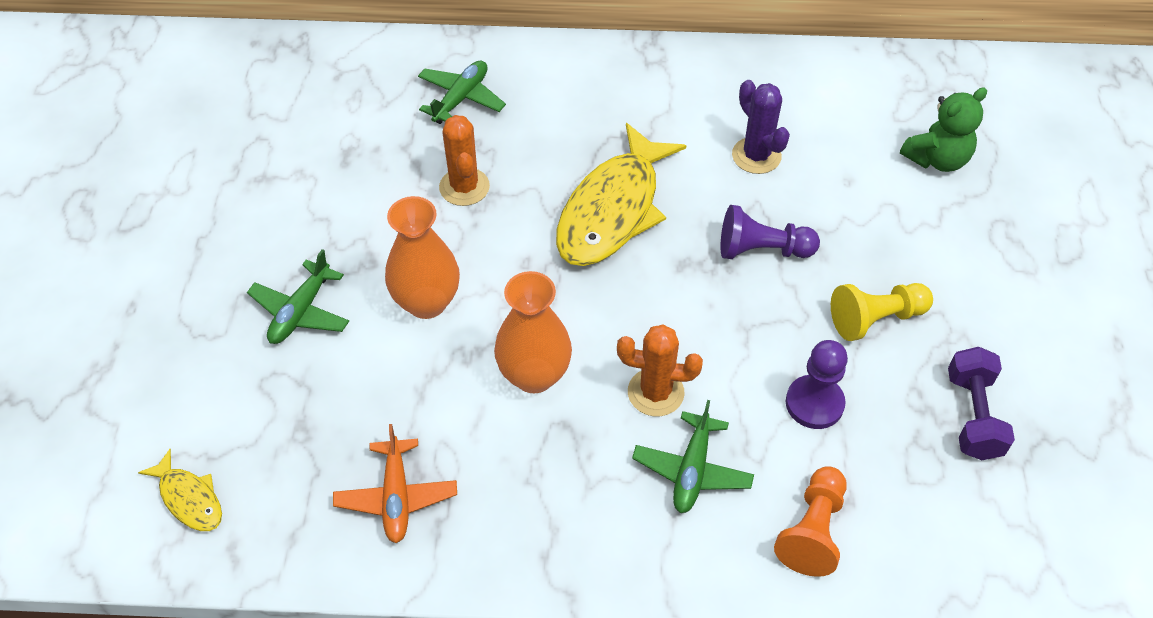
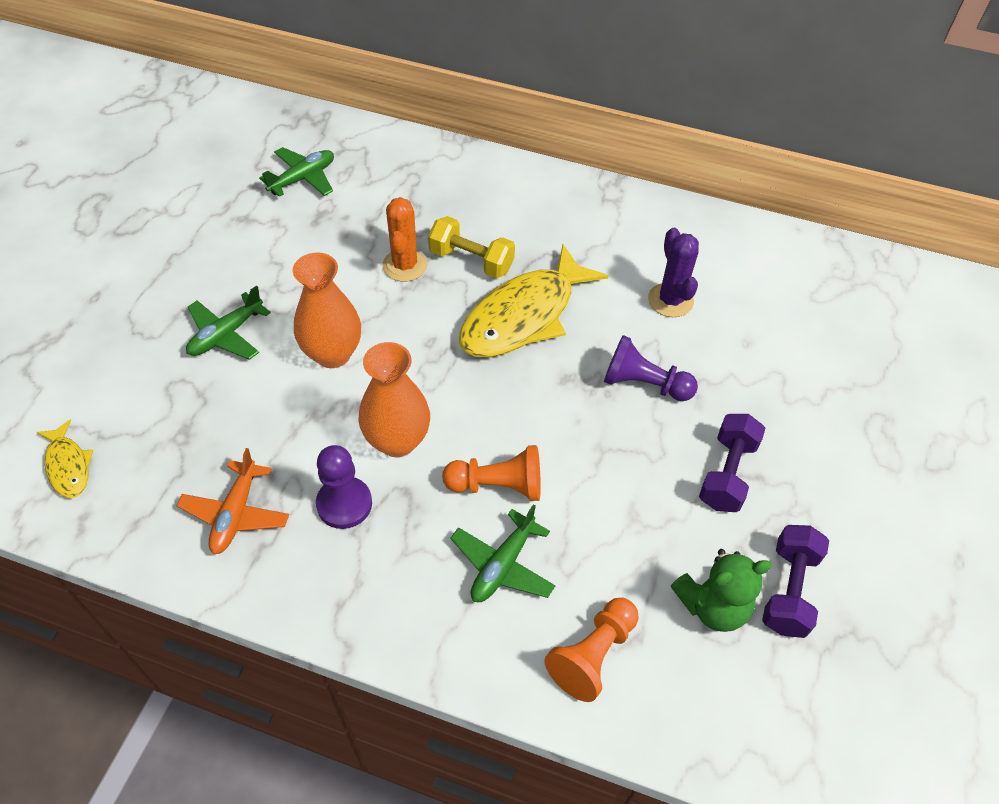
camera: 15 degrees right, 0 degrees up
green plane [418,60,506,124] -> green plane moved to [259,147,334,197]
orange cactus [617,324,703,416] -> orange pawn [442,445,541,501]
purple pawn [786,340,848,429] -> purple pawn moved to [316,445,372,529]
yellow pawn [831,283,933,341] -> purple dumbbell [699,414,765,512]
green teddy bear [900,87,987,172] -> green teddy bear moved to [671,549,772,632]
none -> yellow dumbbell [428,216,515,278]

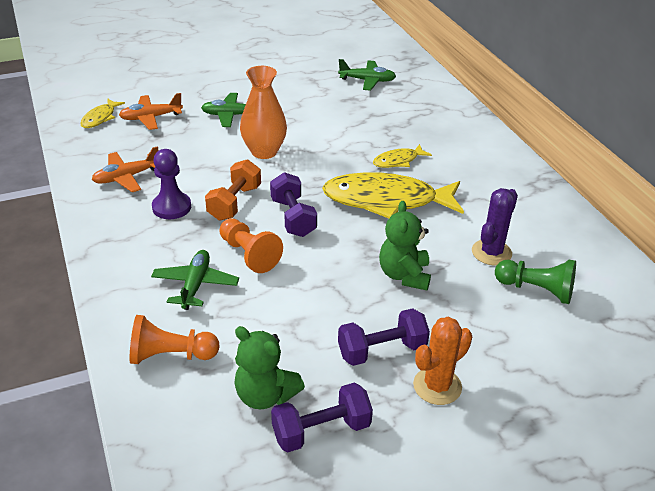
camera: 50 degrees right, 15 degrees down
orange vase [358,342,430,457] -> orange dumbbell [205,159,261,221]
orange cactus [382,197,427,282] -> orange cactus moved to [413,317,472,405]
yellow dumbbell [428,216,515,278] -> yellow fish [373,144,432,168]
green plane [450,504,555,602] -> green plane turned 105 degrees clockwise [151,250,239,310]
purple pawn [604,335,698,401] -> green teddy bear [379,201,431,290]
none -> orange plane [119,93,183,130]
none -> purple dumbbell [270,172,317,237]
none -> green pawn [495,260,576,304]

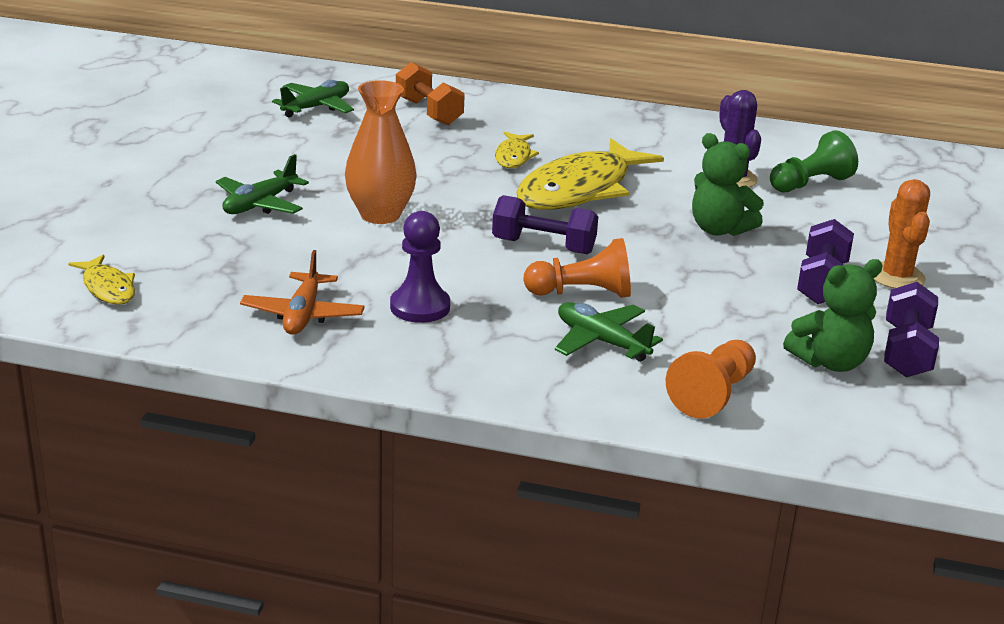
camera: 55 degrees left, 10 degrees down
orange plane [119,93,183,130] -> none
orange dumbbell [205,159,261,221] -> orange dumbbell moved to [396,62,465,125]

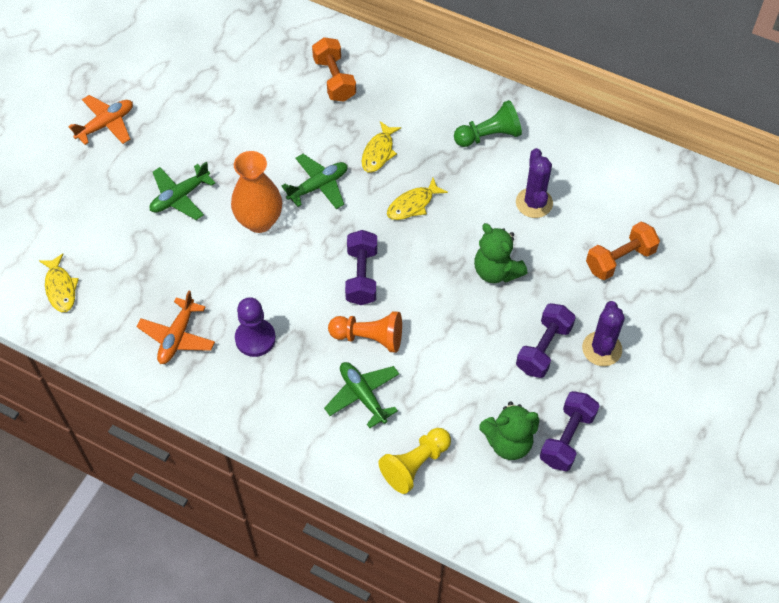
camera: 15 degrees right, 30 degrees up
green plane [272,80,354,118] -> green plane moved to [281,154,348,209]
purple dumbbell [492,195,598,254] -> purple dumbbell turned 60 degrees clockwise [345,230,377,305]
yellow fish [516,138,664,210] -> yellow fish [387,178,448,220], size x0.47
orange pawn [666,340,756,419] -> yellow pawn [378,428,451,494]
green pawn [770,130,858,193] -> green pawn moved to [454,100,522,147]
orange cactus [874,179,930,289] -> purple cactus [582,301,625,366]
none -> orange plane [68,95,133,145]
none -> orange dumbbell [586,222,660,280]

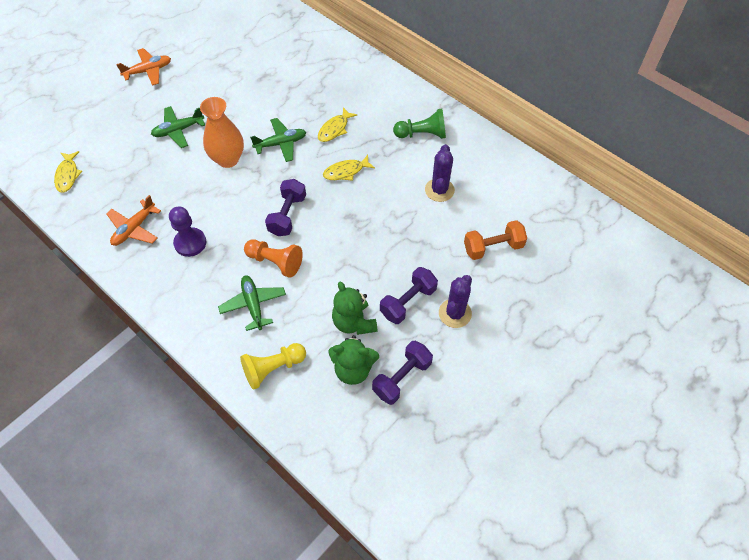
camera: 15 degrees right, 0 degrees up
orange dumbbell [312,37,356,102] -> none
green teddy bear [474,223,527,283] -> green teddy bear moved to [332,281,377,335]

